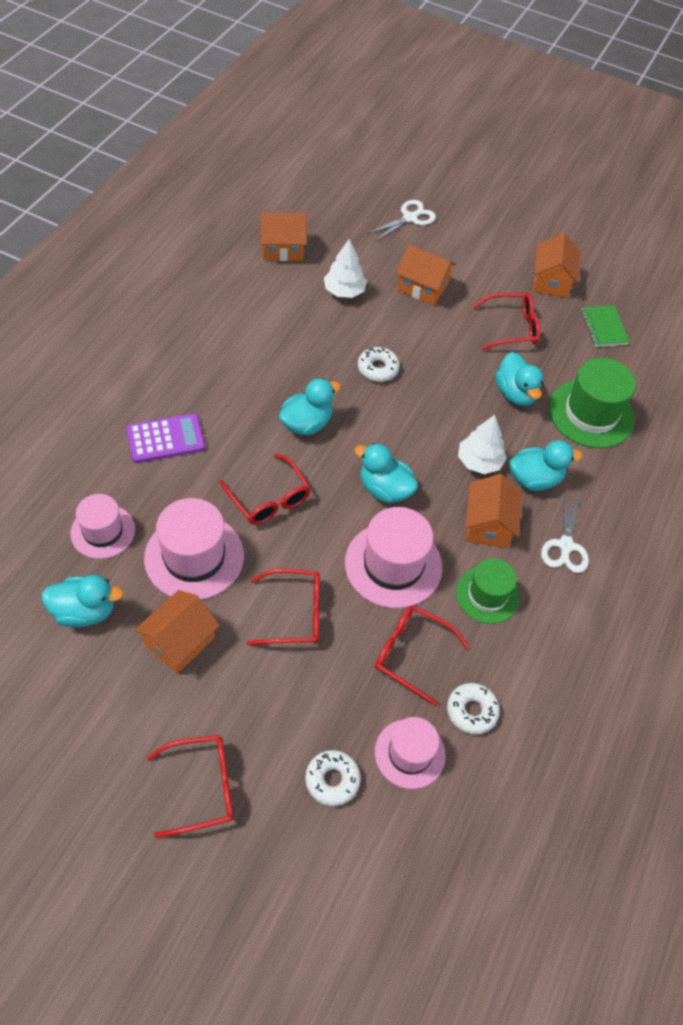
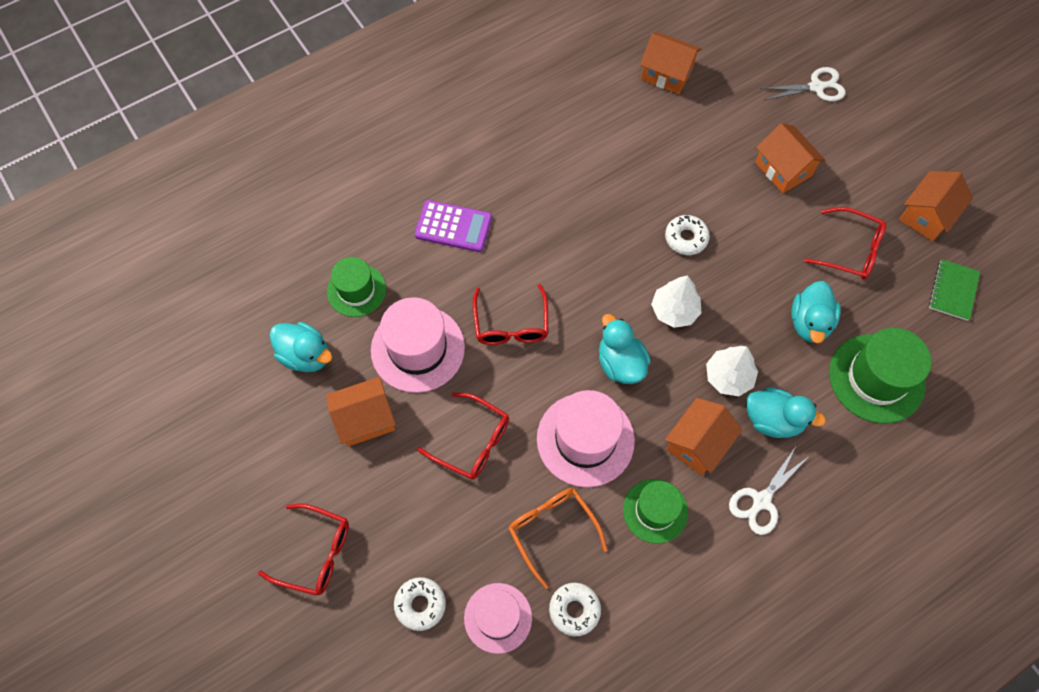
camera: 35 degrees right, 10 degrees up
pink hat [71,494,135,559] -> green hat [327,257,386,317]
turquoise duck [279,378,341,435] -> none
white tree [324,239,367,298] -> white tree moved to [651,276,702,328]
red glasses [375,605,469,706] -> orange glasses [508,488,608,589]

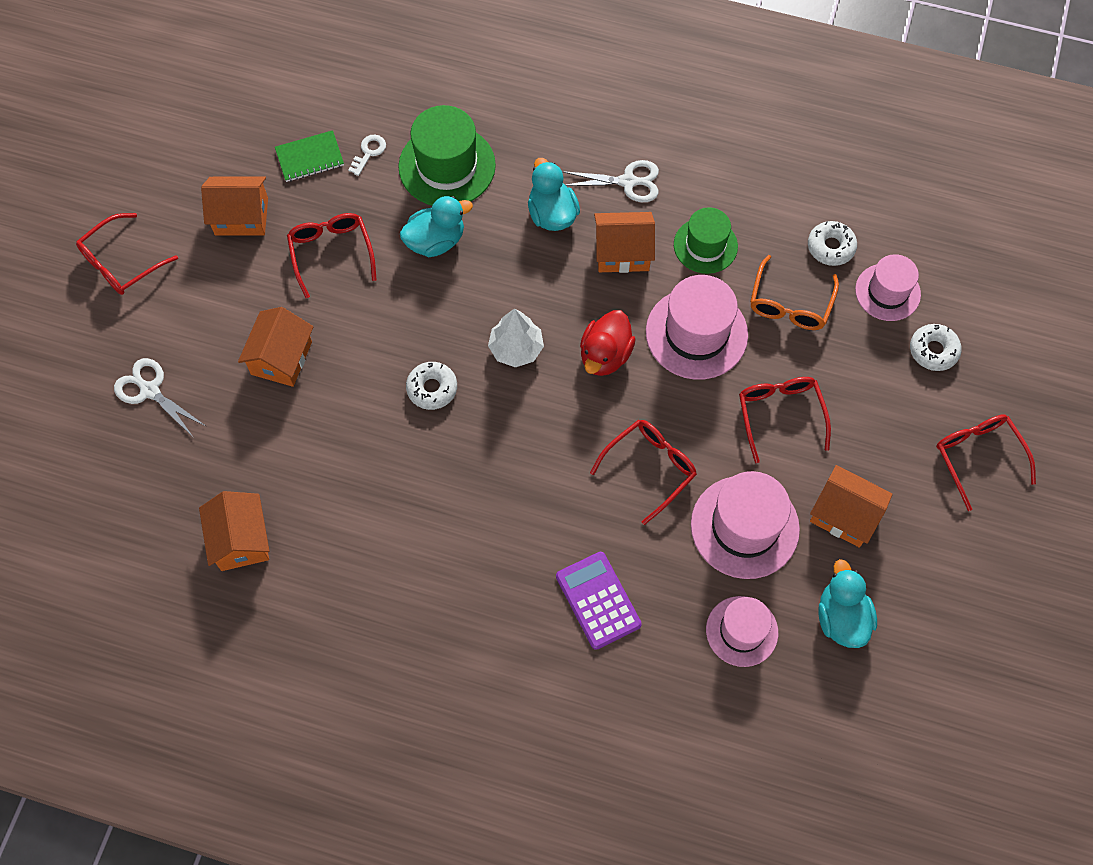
camera: 130 degrees left, 0 degrees up
green hat [327,257,386,317] -> pink hat [706,596,778,667]
turquoise duck [599,314,651,384] -> red duck [580,310,636,376]
white tree [706,346,758,396] -> none
none -> red glasses [76,213,178,295]
none -> white key [348,135,386,176]

